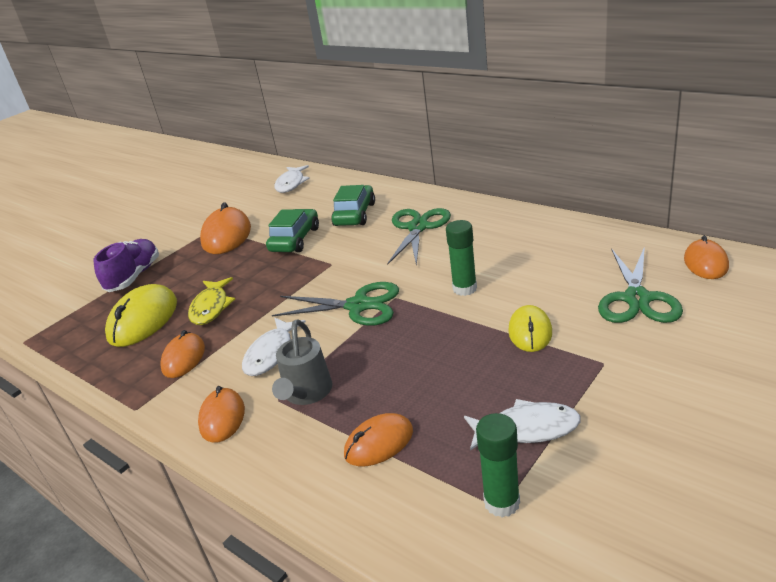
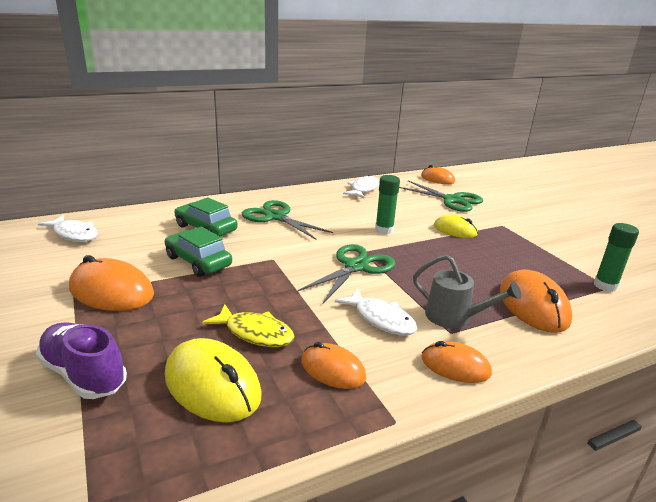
camera: 70 degrees left, 5 degrees down
orange mouse [344,413,413,466] -> orange mouse [500,269,572,333], size x1.60
white fish [464,399,581,451] -> white fish moved to [343,175,380,198]

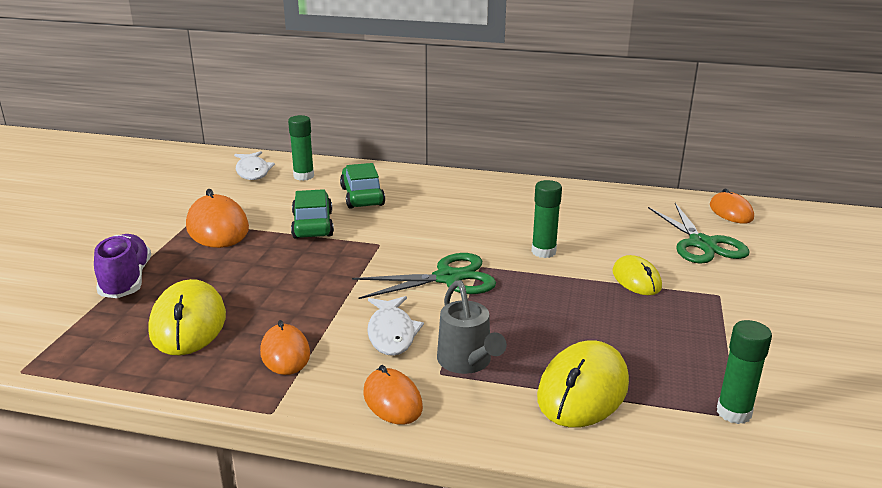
camera: 40 degrees right, 0 degrees up
yellow fish [202,305,295,347] -> none
green scissors [242,200,333,240] -> none
white fish [343,175,380,198] -> none
orange mouse [500,269,572,333] -> yellow mouse [537,340,629,428]
none -> green glue stick [288,115,314,181]

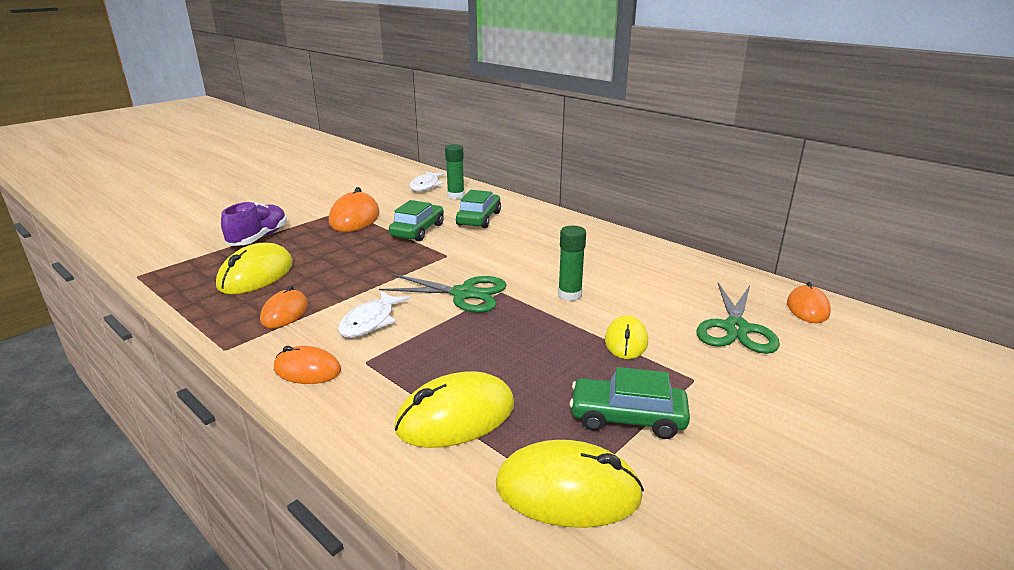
camera: 30 degrees right, 0 degrees up
orange mouse [363,365,423,425] -> orange mouse turned 75 degrees counterclockwise [274,346,341,384]
grey watering can [437,280,507,374] -> none
green glue stick [717,320,772,424] -> yellow mouse [496,440,644,528]
none -> green car [570,367,690,439]

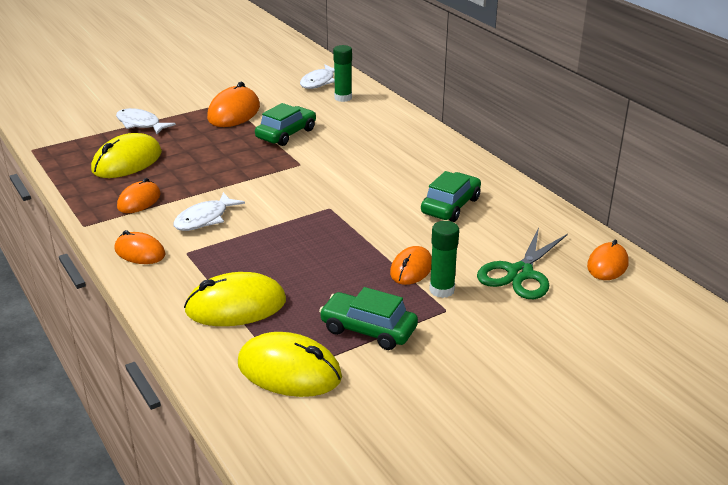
camera: 15 degrees right, 5 degrees up
purple shoe [221,201,287,246] -> white fish [116,108,176,134]
green scissors [379,274,507,313] -> none
green car [456,190,501,228] -> green car moved to [421,171,481,222]
green glue stick [558,226,586,301] -> green glue stick moved to [429,221,459,298]
yellow mouse [605,315,648,359] -> orange mouse [390,246,432,285]

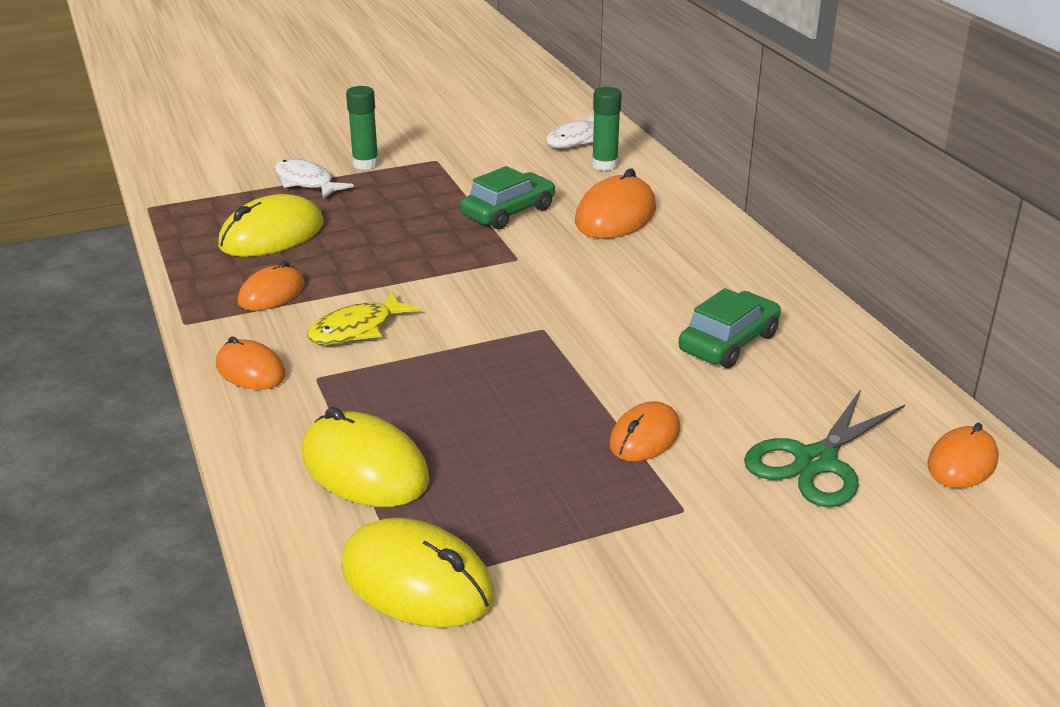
camera: 10 degrees right, 0 degrees up
white fish [173,192,245,231] -> yellow fish [307,292,420,345]
yellow mouse [184,272,286,326] -> yellow mouse turned 45 degrees clockwise [302,407,430,507]
orange mouse [207,82,260,127] -> orange mouse moved to [575,168,656,239]
green car [319,287,418,350] -> none
green glue stick [429,221,459,298] -> green glue stick moved to [346,86,379,170]

